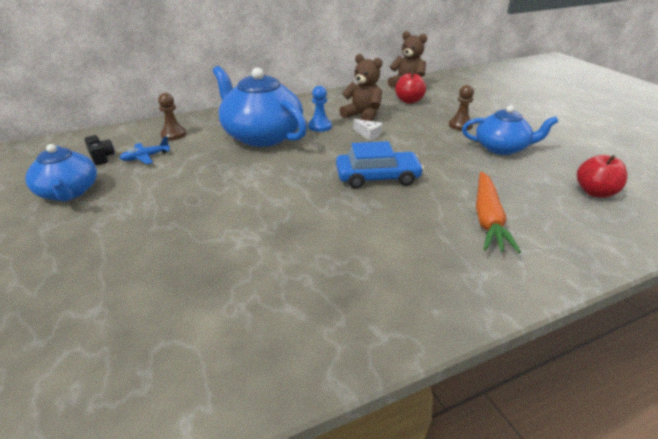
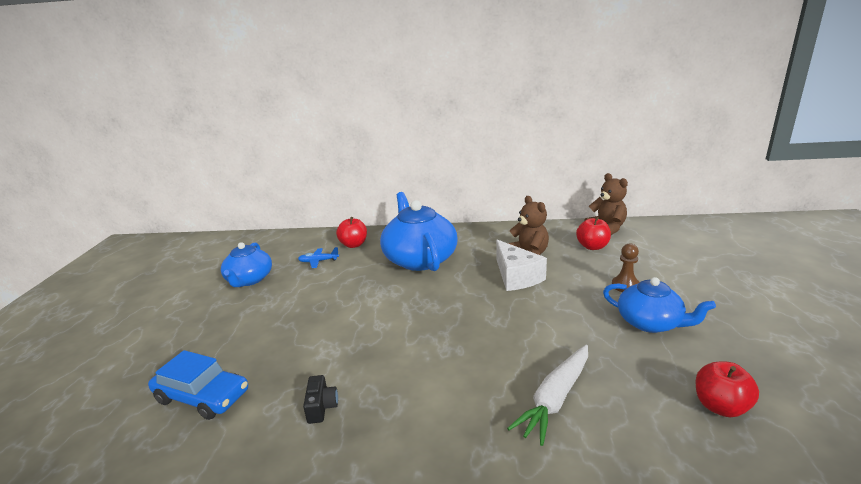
camera: 30 degrees right, 10 degrees down
black camera [84,135,115,165] -> black camera moved to [303,375,338,424]
brown pawn [158,93,186,140] -> red apple [336,217,367,248]
blue pawn [308,86,332,132] -> none
blue car [336,141,424,189] -> blue car moved to [148,350,248,420]
white cheese [353,119,382,140] -> white cheese [496,240,547,291], size x2.08
orange carrot [476,171,521,253] -> white carrot [507,345,588,446]

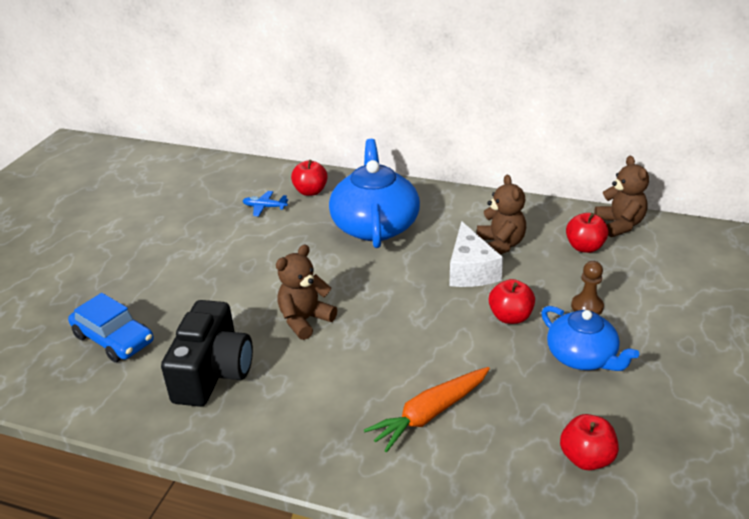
camera: 15 degrees right, 10 degrees up
blue teapot [221,242,272,287] -> none
black camera [303,375,338,424] -> black camera [161,300,253,407], size x2.38
white carrot [507,345,588,446] -> orange carrot [364,367,490,453]
none -> brown teddy bear [276,244,337,340]
none -> red apple [489,279,535,324]

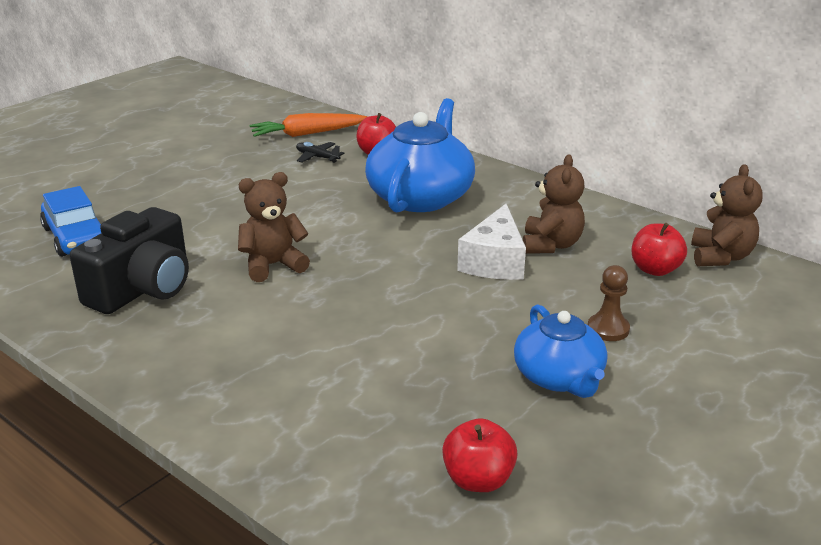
camera: 20 degrees right, 5 degrees down
blue plane [243,191,288,216] -> black plane [296,142,345,163]
orange carrot [364,367,490,453] -> orange carrot moved to [249,113,368,137]
red apple [489,279,535,324] -> none

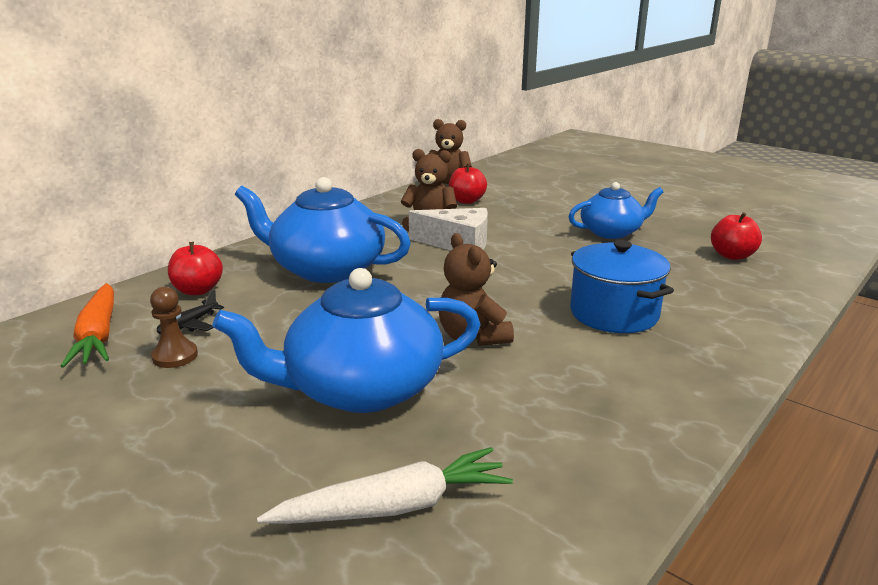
camera: 90 degrees left, 5 degrees down
blue car [40,186,101,257] -> white carrot [257,447,513,524]
black camera [70,207,189,314] -> none
brown pawn [588,265,630,341] -> brown pawn moved to [150,287,198,368]
none -> blue teapot [213,268,481,413]
none -> blue pot [570,240,674,333]

